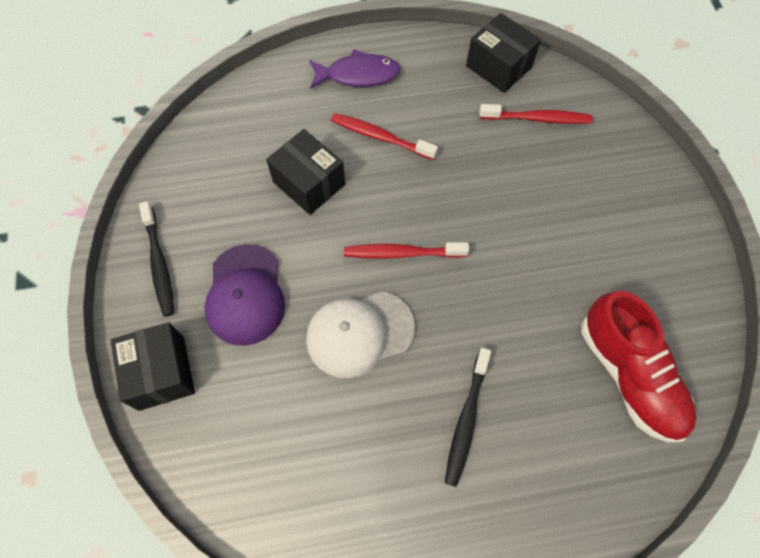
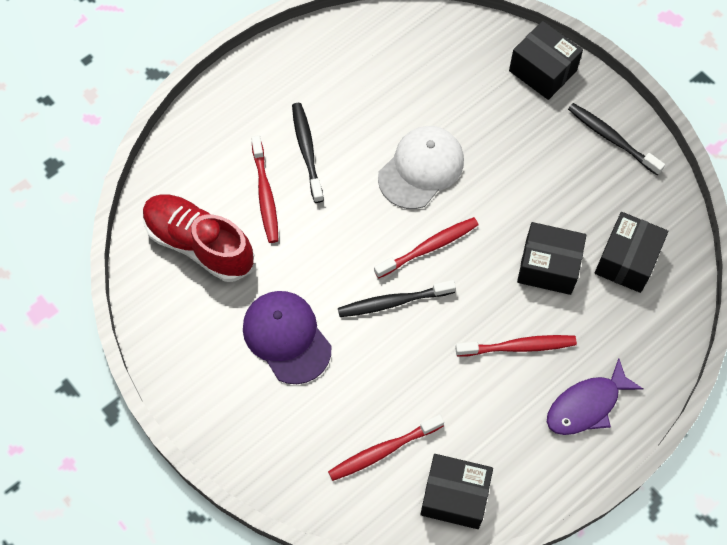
camera: 150 degrees right, 0 degrees up
purple cap [205,244,285,346] -> purple cap moved to [243,291,332,384]
none -> red toothbrush [251,135,279,243]
none -> black toothbrush [338,280,456,317]
none -> black box [595,212,668,293]

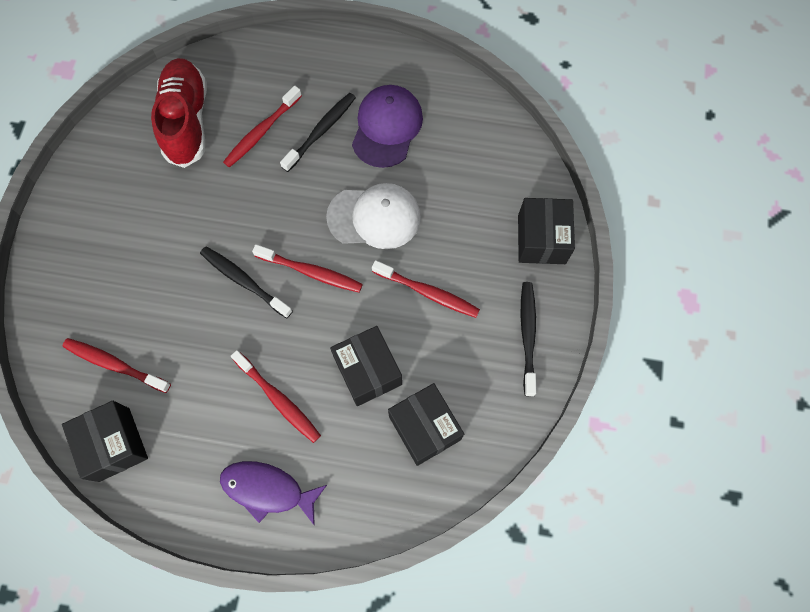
camera: 50 degrees right, 5 degrees up
purple cap [243,291,332,384] -> purple cap moved to [352,85,423,168]
black box [595,212,668,293] -> black box turned 75 degrees clockwise [388,383,464,466]
none -> red toothbrush [372,260,480,318]

